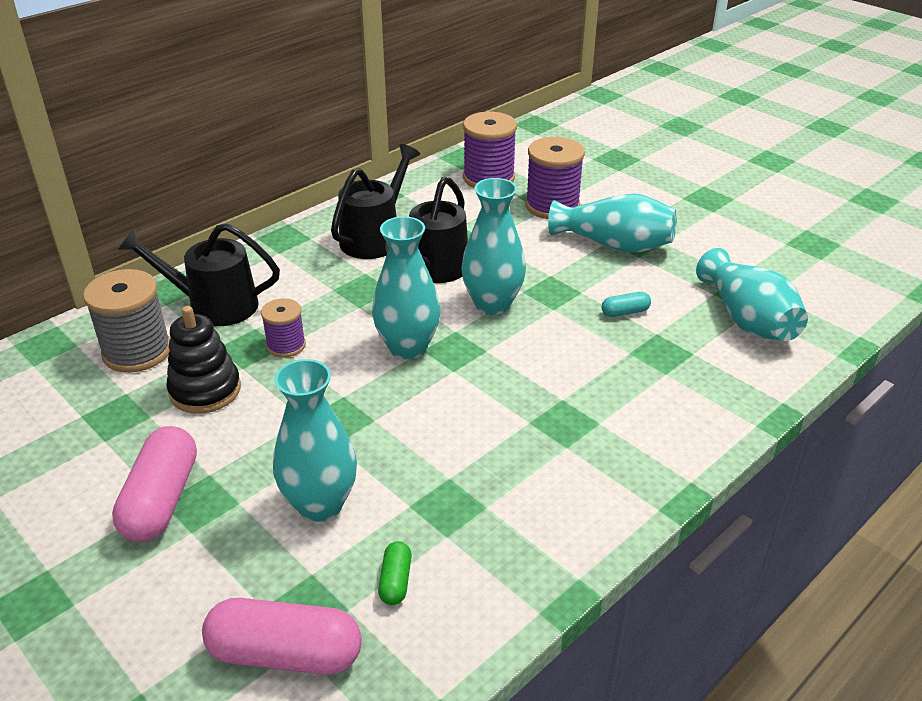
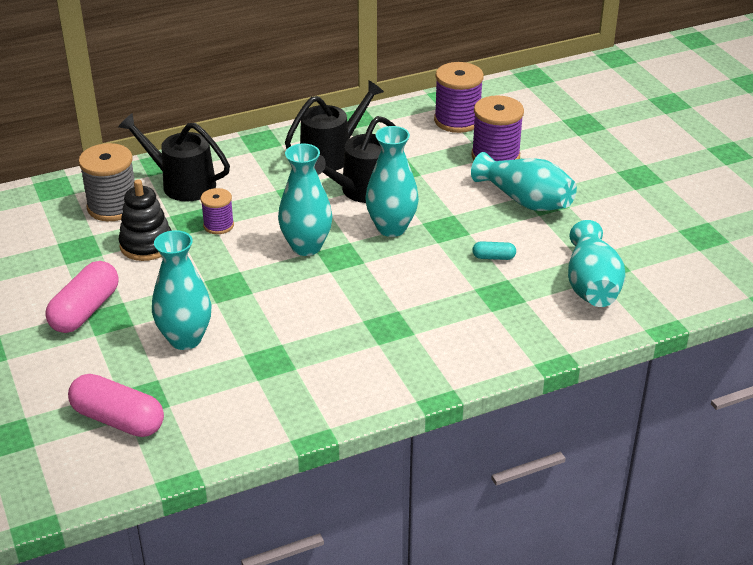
camera: 20 degrees right, 0 degrees up
green capsule [378,541,411,605] -> none

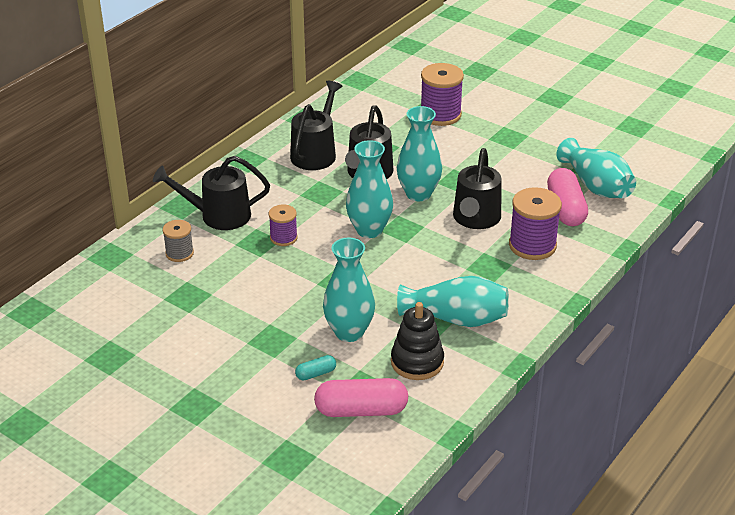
camera: 30 degrees left, 0 degrees up
pink capsule [45,261,119,333] -> pink capsule moved to [547,168,588,226]
grey spool [79,143,135,221] -> grey spool [163,220,194,262], size x0.58
black stacking toy [118,179,172,261] -> black stacking toy moved to [391,302,444,380]
purple spool [434,62,484,133] -> purple spool moved to [509,187,562,260]
turquoise vase [471,152,577,211] -> turquoise vase moved to [397,276,509,327]
turquoise capsule [472,241,516,260] -> turquoise capsule moved to [295,355,336,381]
none -> black watering can [453,148,501,229]

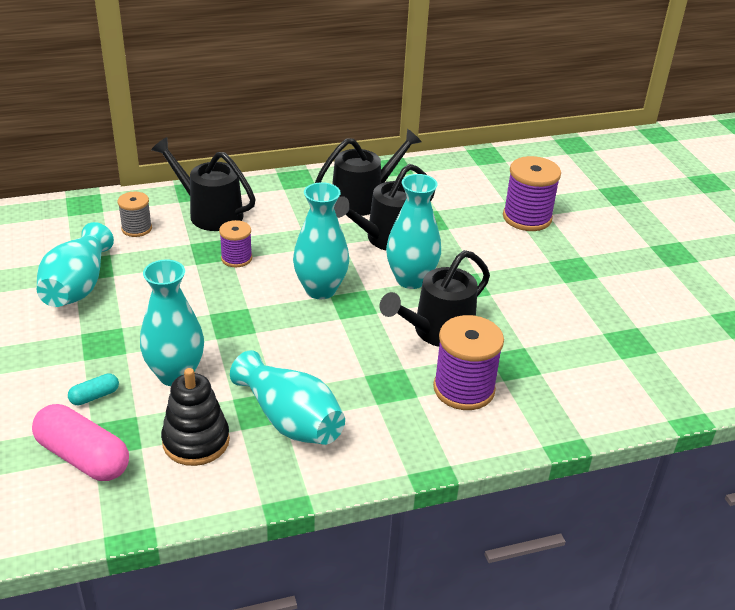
camera: 35 degrees right, 0 degrees up
turquoise capsule [295,355,336,381] -> turquoise capsule turned 45 degrees counterclockwise [68,373,119,405]
pink capsule [547,168,588,226] -> none
turquoise vase [557,138,636,198] -> turquoise vase moved to [37,222,114,307]

